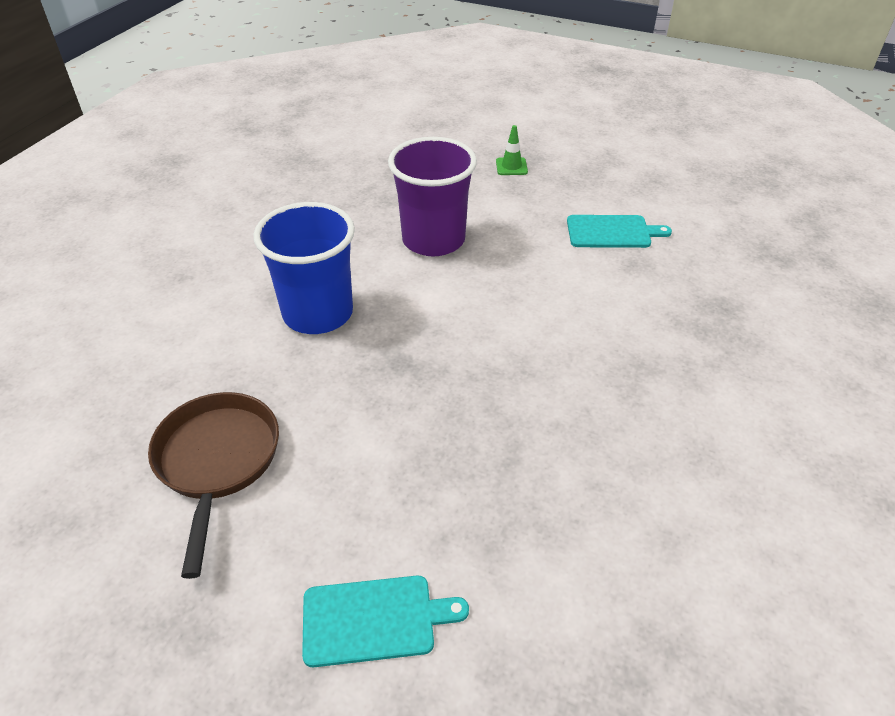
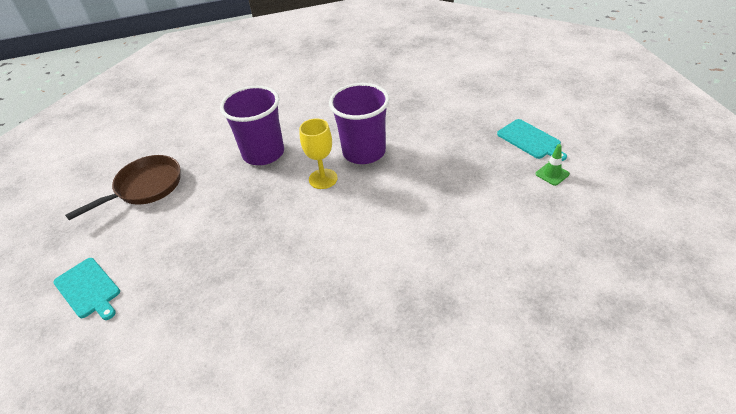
camera: 55 degrees right, 0 degrees up
blue cup [253,202,355,334] -> purple cup [220,85,284,165]
green traffic cone [496,125,528,175] -> green traffic cone moved to [535,144,570,186]
turquoise cutting board [567,215,672,248] -> turquoise cutting board moved to [497,119,567,161]
none -> yellow goblet [299,118,338,189]

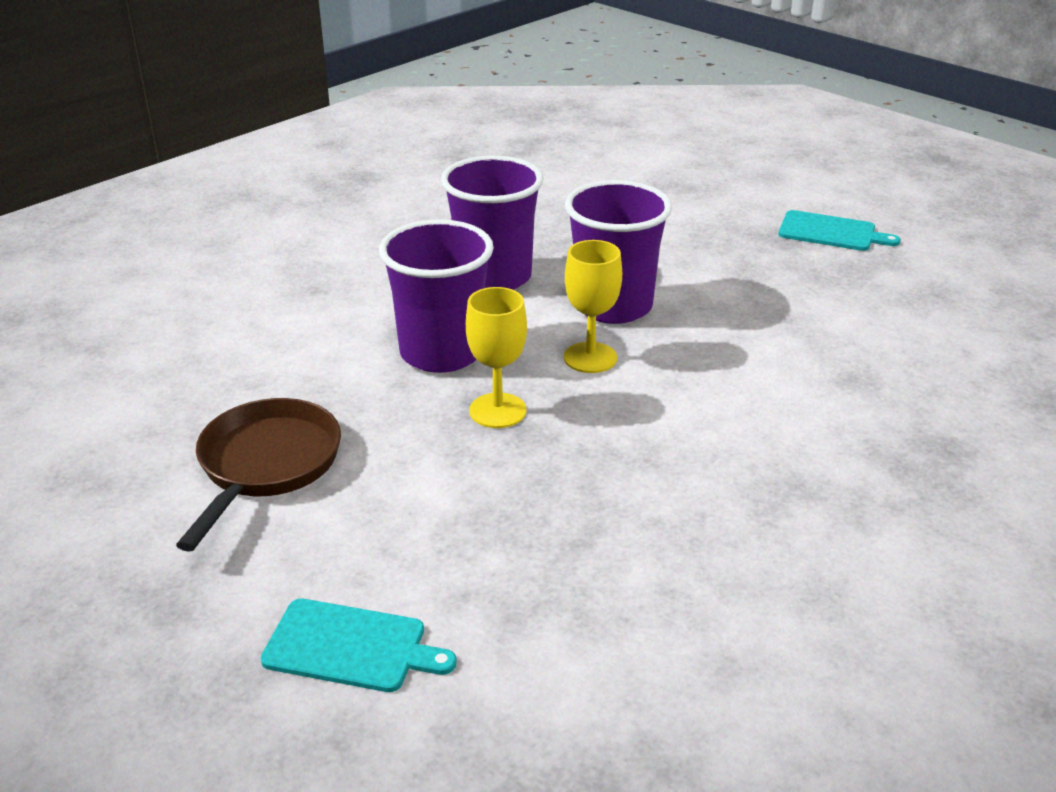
camera: 35 degrees left, 10 degrees down
green traffic cone [535,144,570,186] -> none
none -> purple cup [441,155,544,290]
none -> yellow goblet [466,287,527,428]

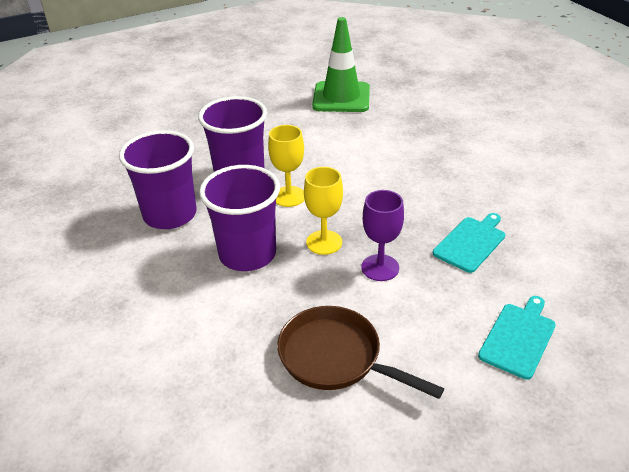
camera: 70 degrees left, 5 degrees up
turquoise cutting board [779,210,901,251] -> turquoise cutting board moved to [433,213,505,273]
none -> green traffic cone [312,17,370,112]
none -> purple goblet [361,190,404,281]

